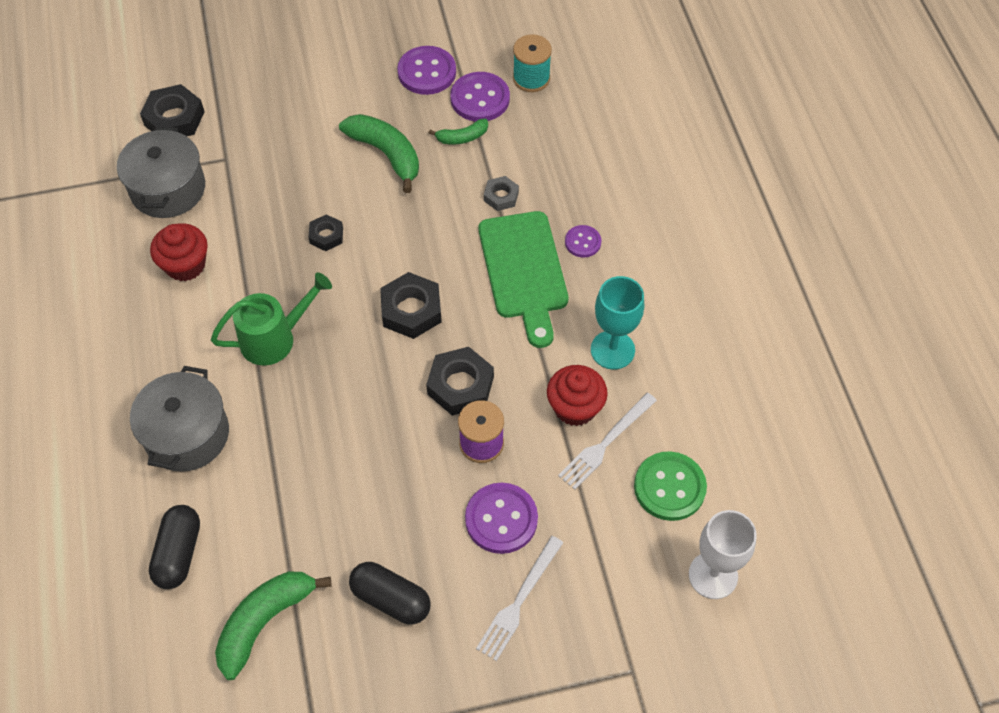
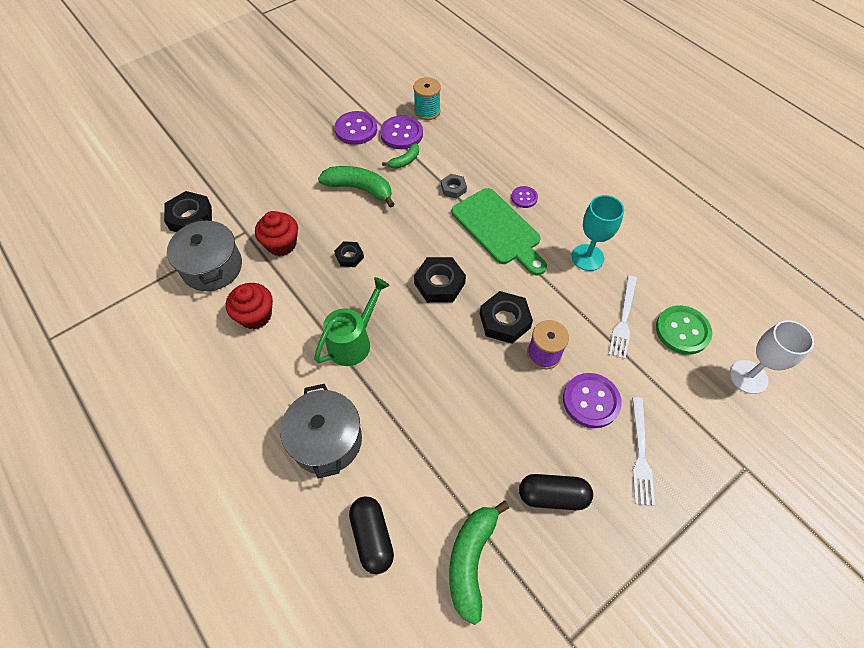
camera: 25 degrees left, 0 degrees up
red cupcake [547,365,608,426] -> red cupcake moved to [255,211,298,256]

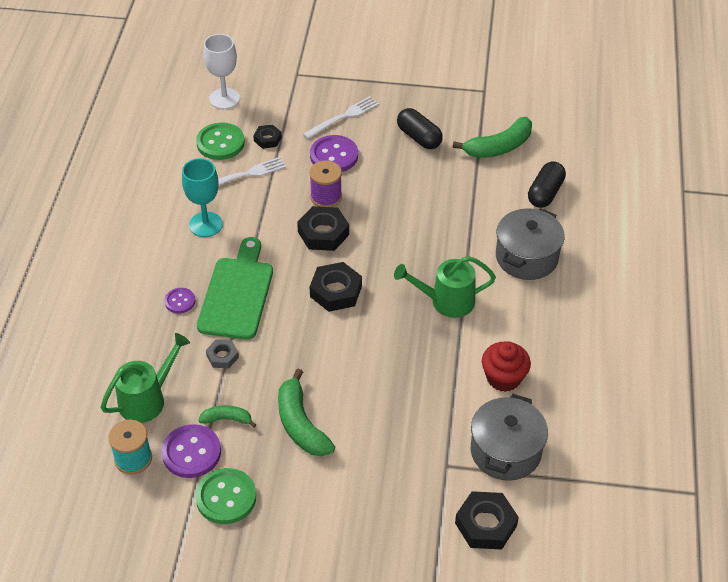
camera: 135 degrees left, 10 degrees down
red cupcake [255,211,298,256] -> none
black nut [334,241,364,267] -> black nut moved to [253,124,282,149]
purple button [335,111,377,145] -> green button [195,468,256,524]
none -> green watering can [101,333,190,423]

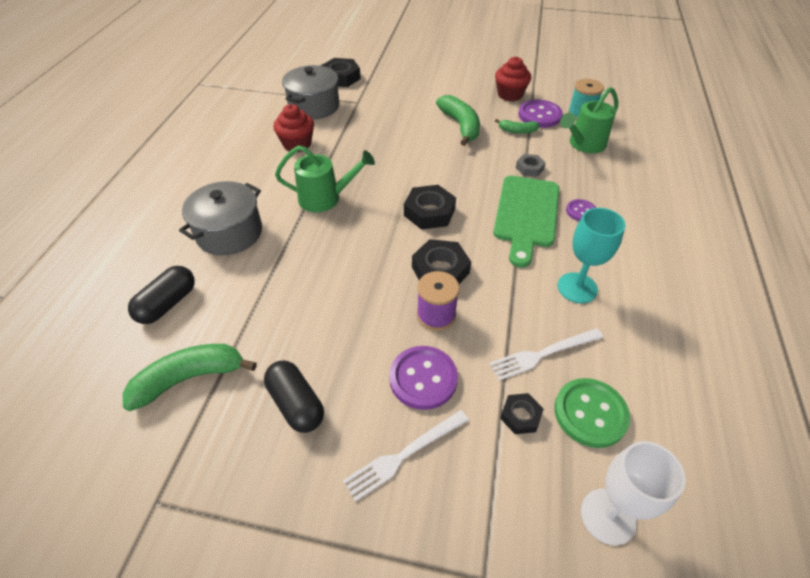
camera: 175 degrees left, 0 degrees up
green button [195,468,256,524] -> red cupcake [495,57,531,101]

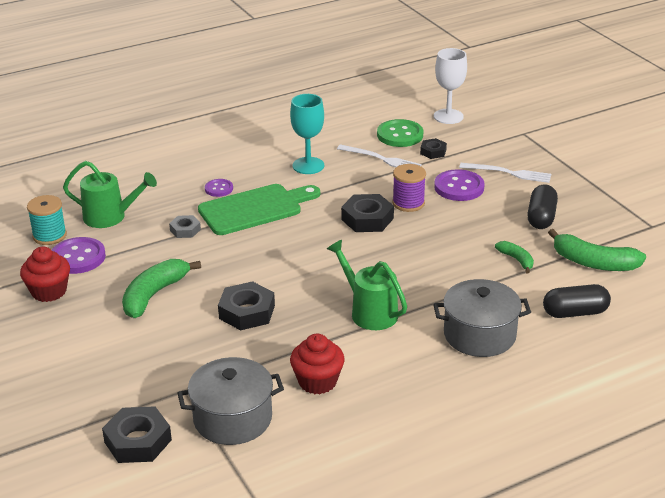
camera: 130 degrees left, 15 degrees down
black nut [404,185,456,230] -> black nut moved to [218,281,275,331]
green banana [495,119,540,134] -> green banana moved to [495,241,534,274]

